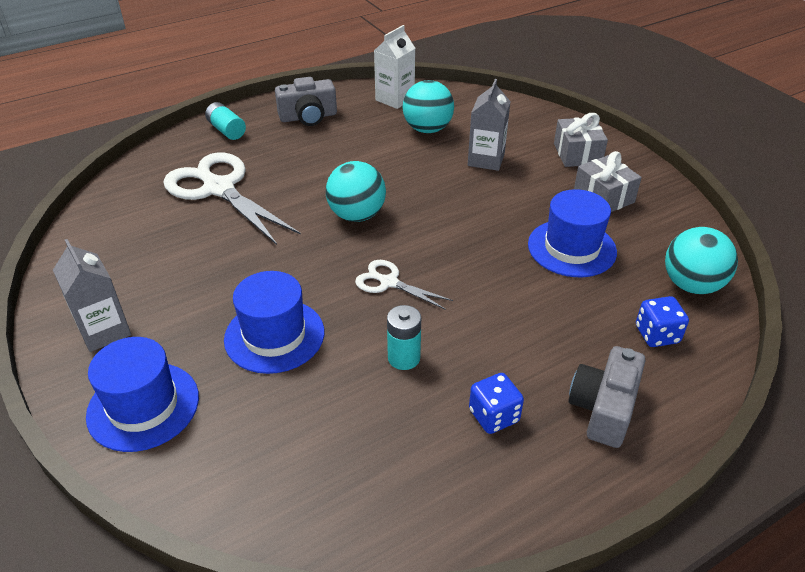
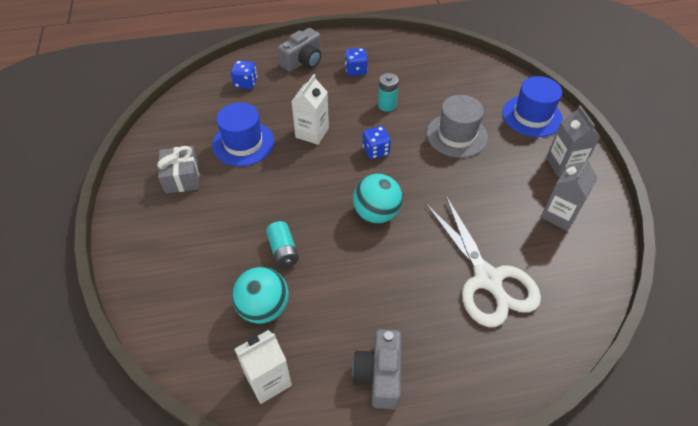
camera: 160 degrees left, 10 degrees up
turquoise battery [205,102,246,140] -> turquoise battery moved to [266,221,299,268]
blue hat [224,271,324,374] -> grey hat [427,95,488,158]
grey camera [275,77,337,126] -> grey camera turned 90 degrees counterclockwise [352,329,402,409]
white scissors [355,260,453,310] -> blue dice [362,126,391,159]
grey carton [468,79,511,171] -> grey carton moved to [541,157,598,231]
grey gift [554,113,608,167] -> none
turquoise ball [665,227,738,294] -> none
none -> white carton [291,74,329,145]

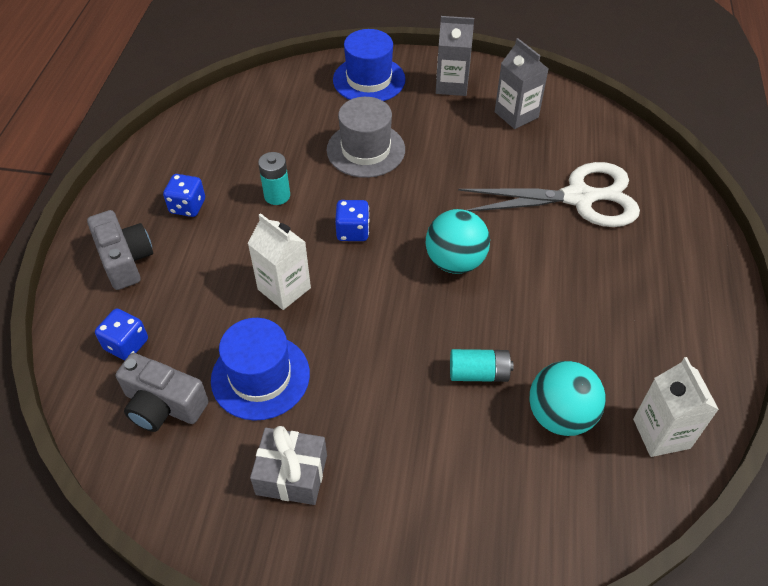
camera: 70 degrees left, 0 degrees up
grey camera [352,329,402,409] -> grey camera moved to [116,353,209,432]

